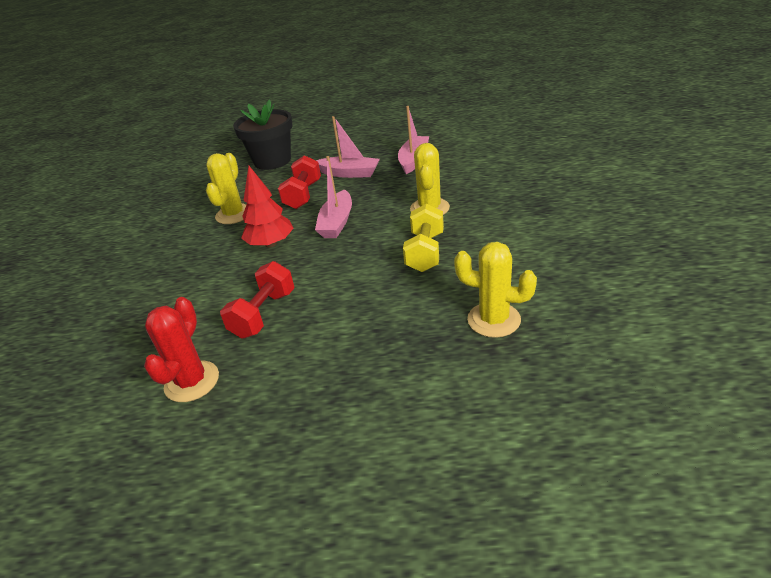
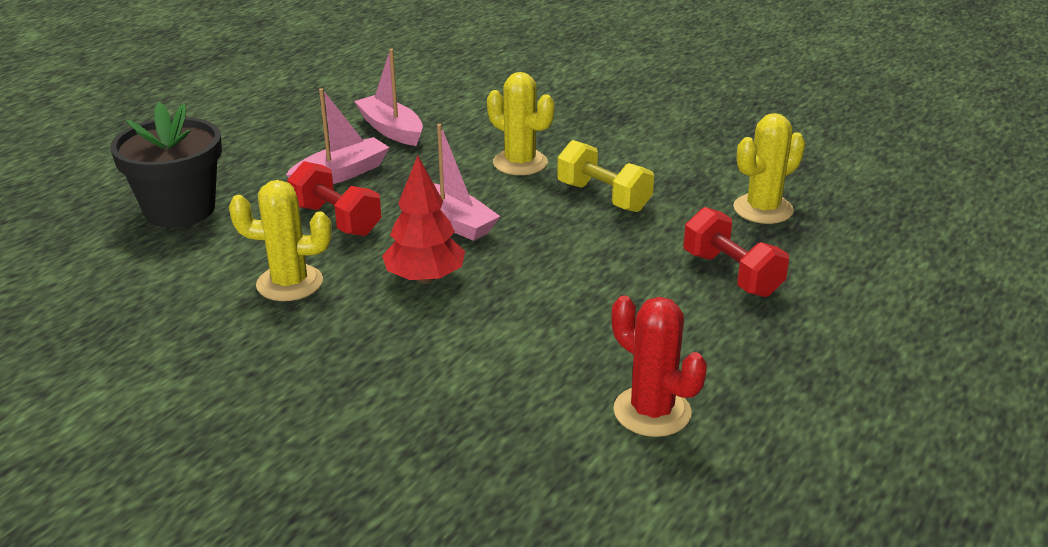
camera: 60 degrees left, 5 degrees down
yellow cactus [206,153,246,224] -> yellow cactus turned 45 degrees counterclockwise [229,180,332,301]
red dumbbell [220,261,295,339] -> red dumbbell moved to [684,207,789,297]

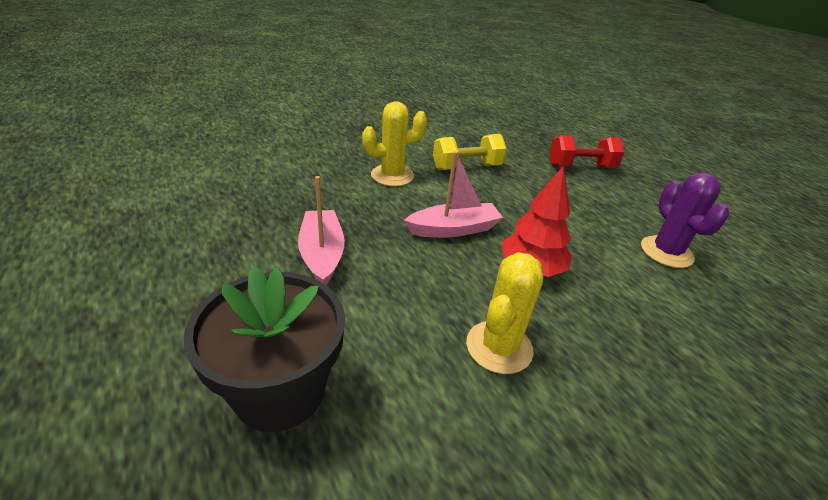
camera: 65 degrees left, 5 degrees up
red dumbbell [287,161,382,236] -> none
pink boat [354,49,423,146] -> none
red cactus [612,296,707,437] -> none
yellow cactus [733,113,805,224] -> none
none -> purple cactus [641,173,729,268]

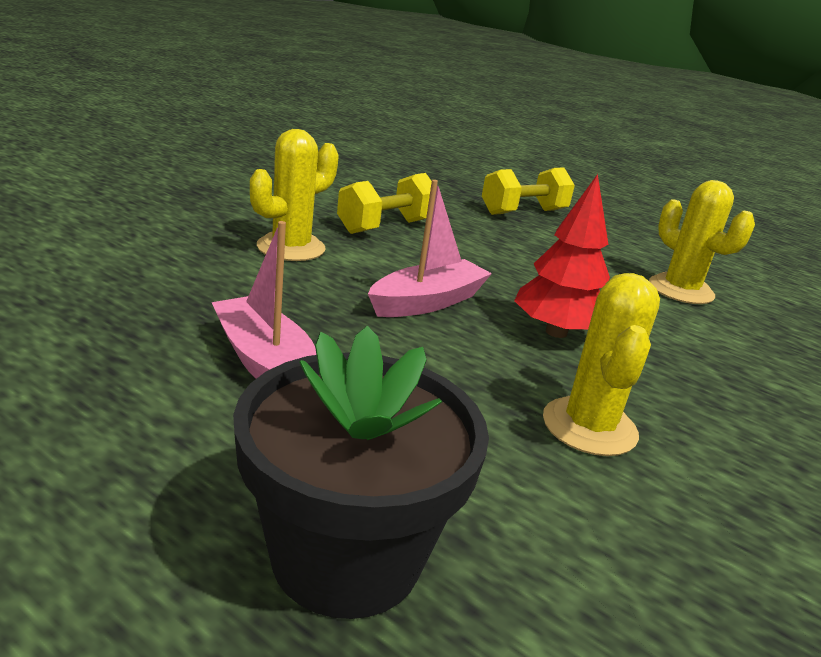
camera: 25 degrees left, 10 degrees down
red dumbbell [550,135,624,168] -> yellow dumbbell [482,167,575,215]
purple cactus [641,173,729,268] -> yellow cactus [649,180,755,304]

